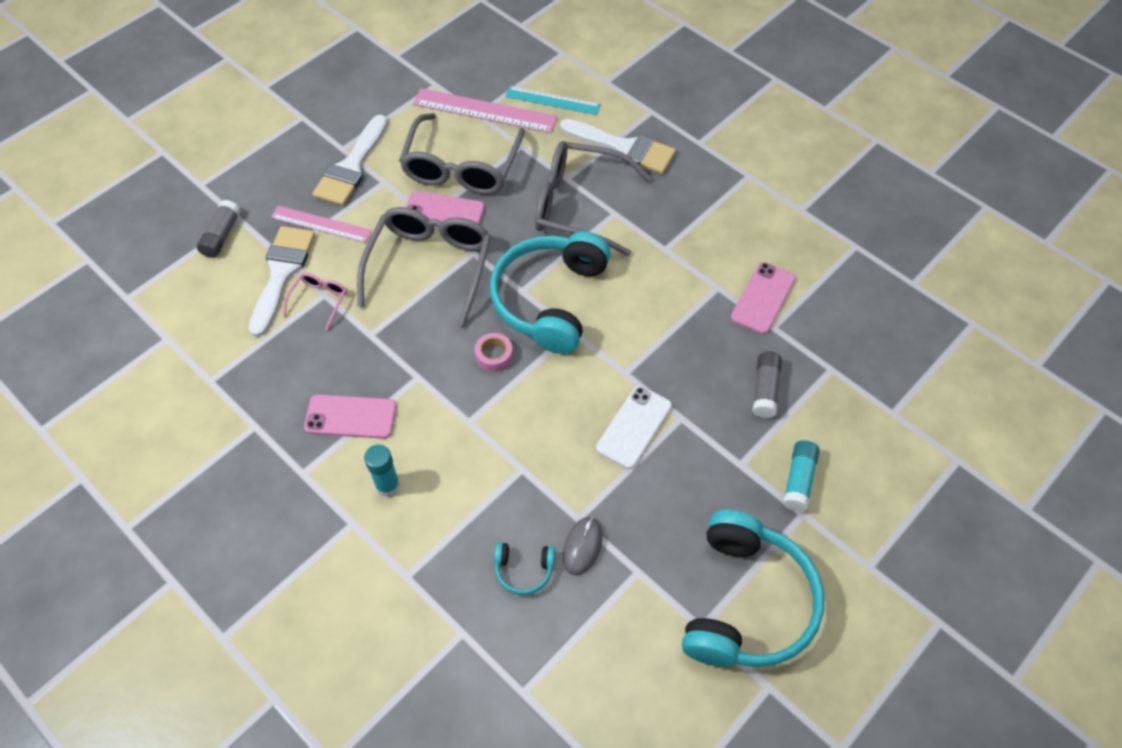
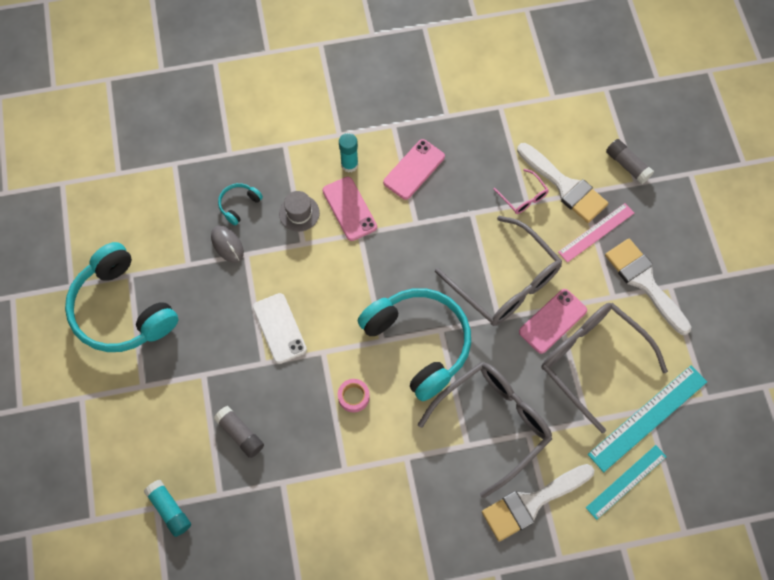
camera: 125 degrees right, 10 degrees up
pink ruler [413,88,558,133] -> turquoise ruler [588,365,707,472]
pink tape [475,333,513,372] -> pink tape moved to [338,379,370,413]
pink phone [731,262,796,334] -> pink phone moved to [323,177,377,241]
turquoise glue stick [783,440,820,512] -> turquoise glue stick moved to [144,480,191,537]
none -> grey hat [279,191,320,232]

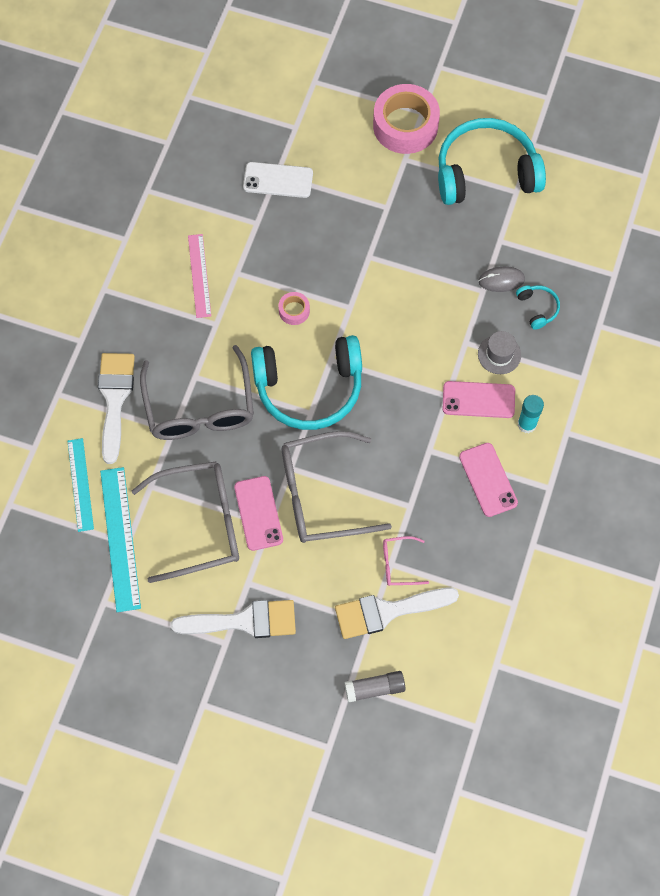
camera: 120 degrees right, 0 degrees up
turquoise glue stick [144,480,191,537] -> none
grey glue stick [214,406,264,458] -> none
white phone [253,293,307,364] -> white phone moved to [243,162,313,198]
pink ruler [558,203,634,263] -> pink ruler moved to [188,234,211,318]
none -> pink tape [373,84,440,154]

